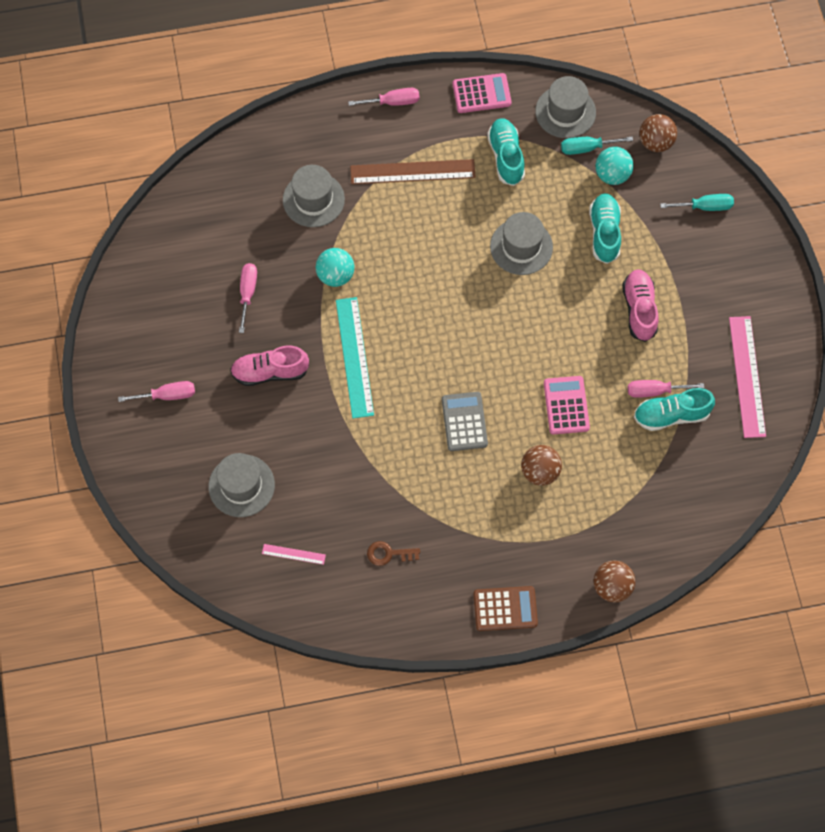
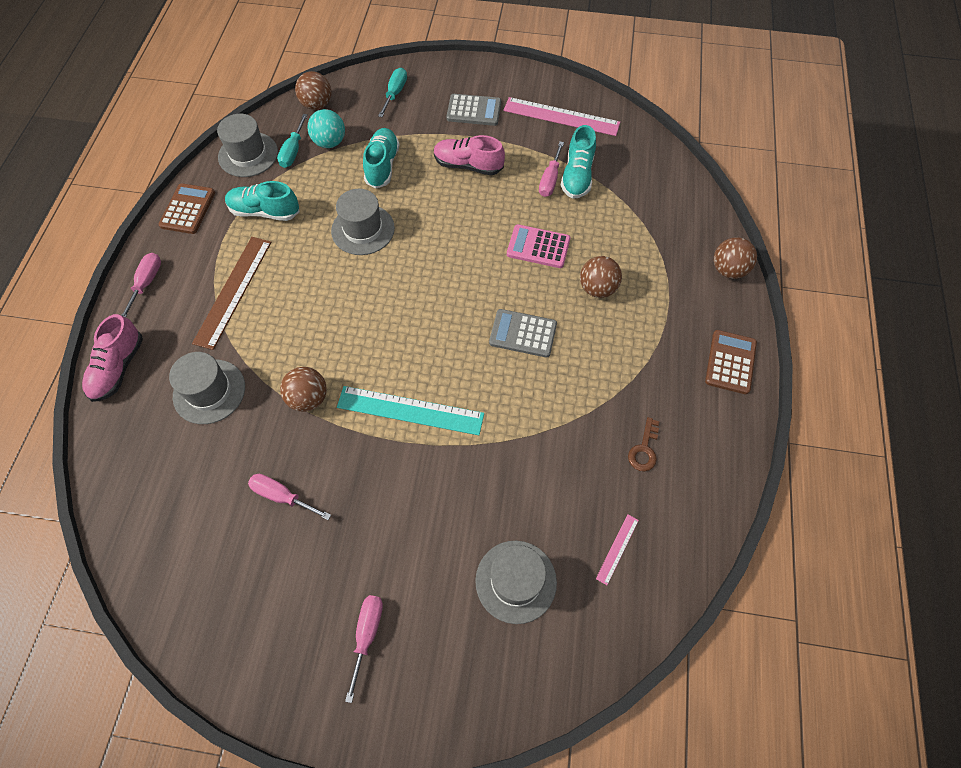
camera: 70 degrees left, 5 degrees down
pink shoe [230,346,309,386] -> pink shoe moved to [82,314,143,402]
turquoise ball [316,248,355,287] -> brown ball [280,367,327,412]
pink calculator [453,73,512,113] -> brown calculator [159,183,215,234]
turquoise shoe [589,193,621,264] -> turquoise shoe turned 75 degrees clockwise [363,128,399,188]
none -> grey calculator [446,94,501,126]

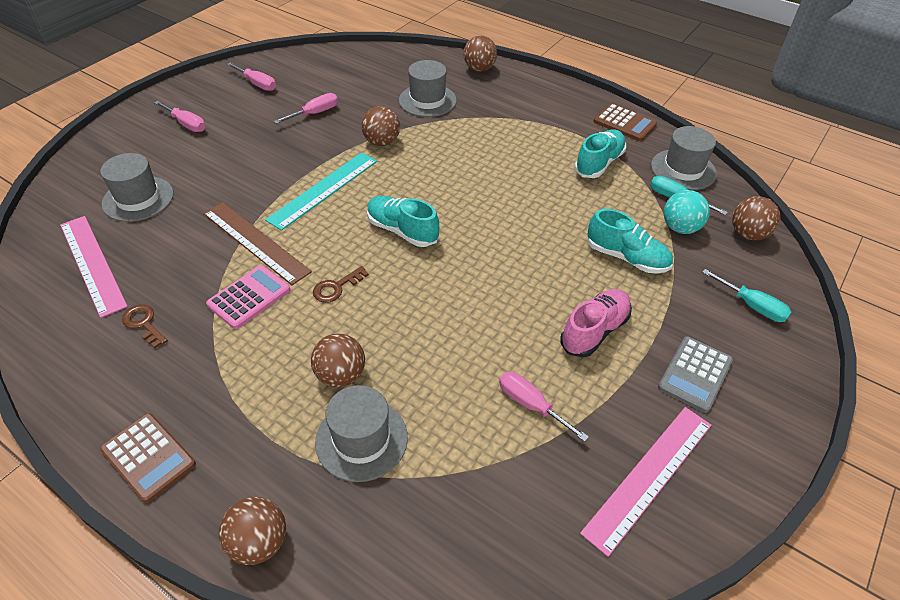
camera: 115 degrees right, 15 degrees down
pink shoe [82,314,143,402] -> brown ball [463,36,497,71]
pink screwdriver [121,253,161,317] -> pink screwdriver moved to [227,63,276,91]
brown ruler [192,237,271,350] -> brown ruler moved to [203,202,312,285]
grey hat [331,189,395,255] -> grey hat moved to [315,385,408,482]
grey calculator [489,309,557,358] -> brown key [313,266,369,303]
pink calculator [507,224,571,268] -> pink calculator moved to [206,265,290,329]
turquoise shoe [561,125,596,199] -> turquoise shoe moved to [367,196,439,247]
pink ruler [596,514,639,585] -> pink ruler [60,216,128,318], size x2.15

